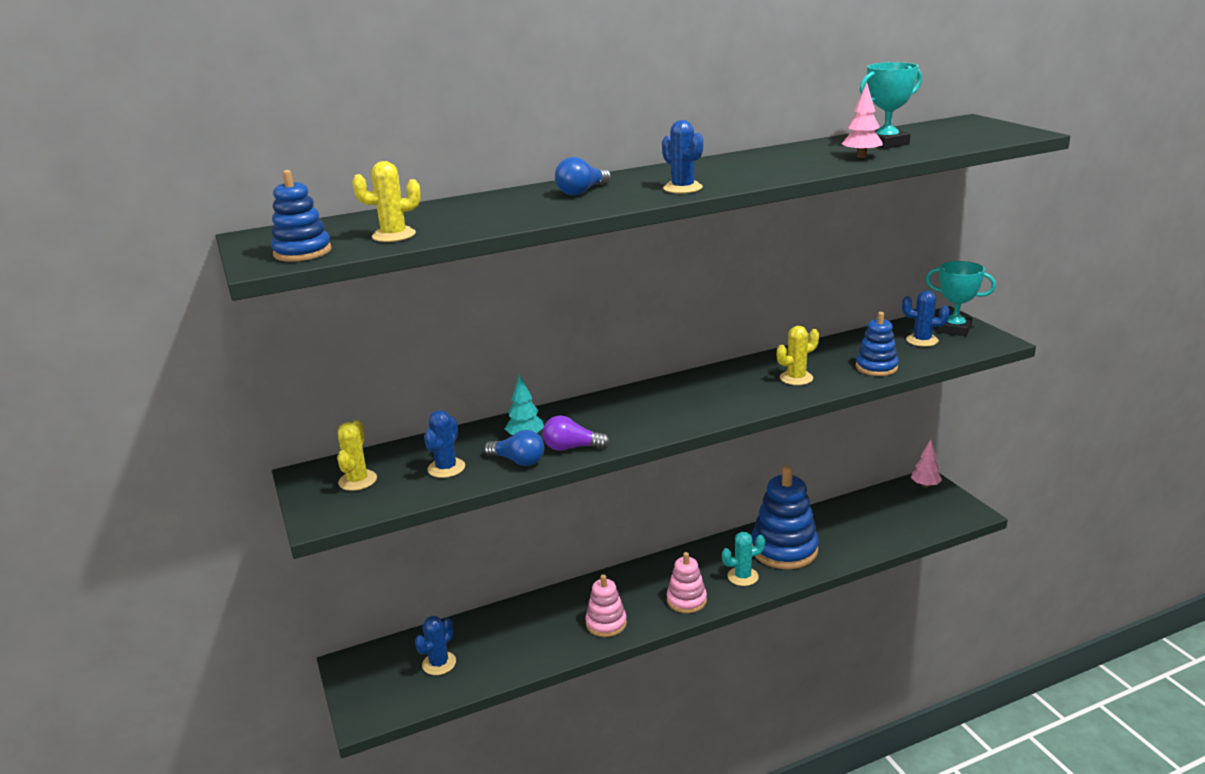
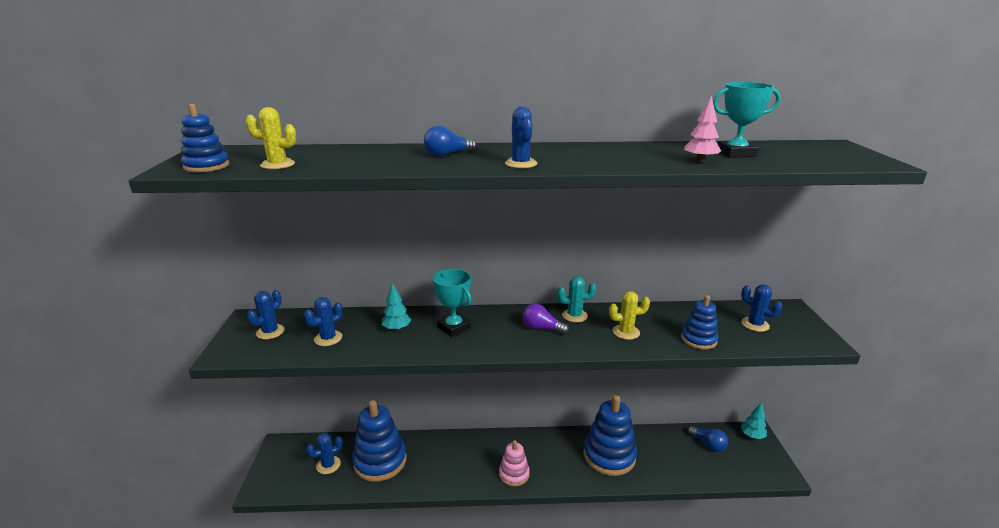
camera: 20 degrees right, 0 degrees up
yellow cactus [337,420,377,491] -> blue cactus [247,290,285,339]
blue light bulb [484,430,544,466] -> blue light bulb moved to [688,426,728,452]
purple light bulb [543,415,610,451] -> purple light bulb moved to [523,303,569,334]
pink stacking toy [585,574,627,637] -> none
turquoise cactus [722,532,765,586] -> turquoise cactus moved to [557,276,596,322]
pink tree [911,439,942,488] -> turquoise tree [741,402,767,439]
turquoise trophy [926,261,996,336] -> turquoise trophy moved to [433,269,472,337]
none -> blue stacking toy [352,400,407,482]

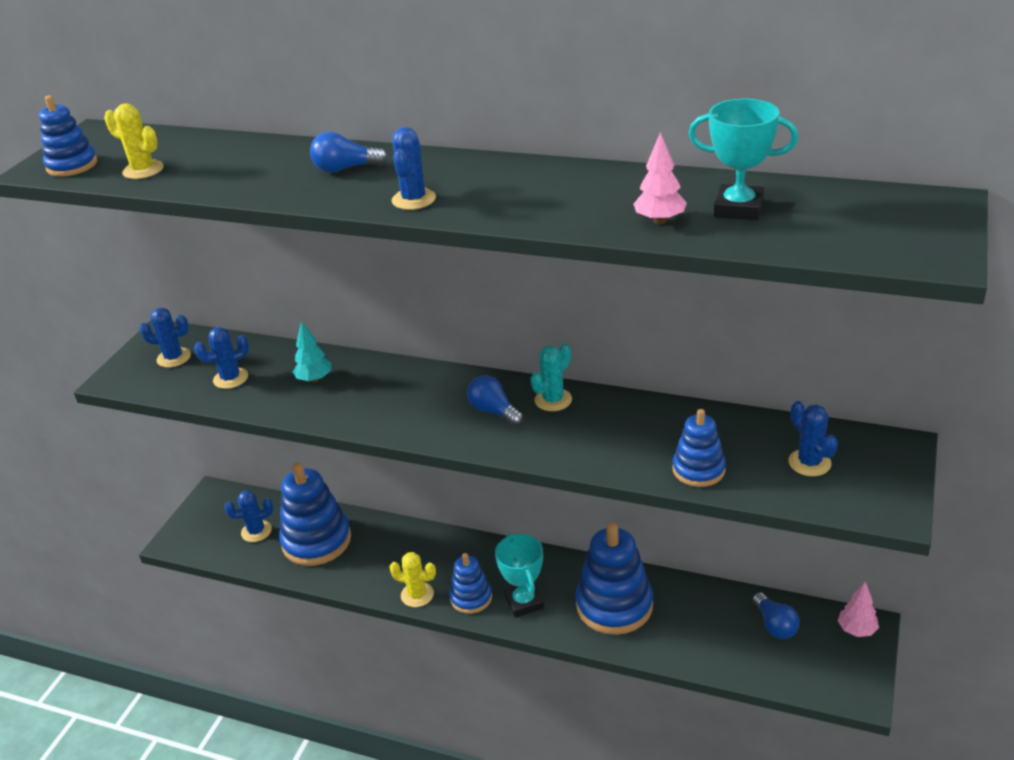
camera: 25 degrees right, 10 degrees up
blue cactus [247,290,285,339] -> blue cactus turned 45 degrees clockwise [140,308,191,368]
turquoise trophy [433,269,472,337] -> turquoise trophy moved to [495,534,544,618]
pink stacking toy [499,440,530,486] -> blue stacking toy [449,553,492,614]
purple light bulb [523,303,569,334] -> blue light bulb [467,375,523,426]
turquoise cactus [557,276,596,322] -> turquoise cactus turned 75 degrees counterclockwise [530,343,572,411]
yellow cactus [609,291,650,340] -> yellow cactus moved to [389,552,436,607]
turquoise tree [741,402,767,439] -> pink tree [838,582,879,637]

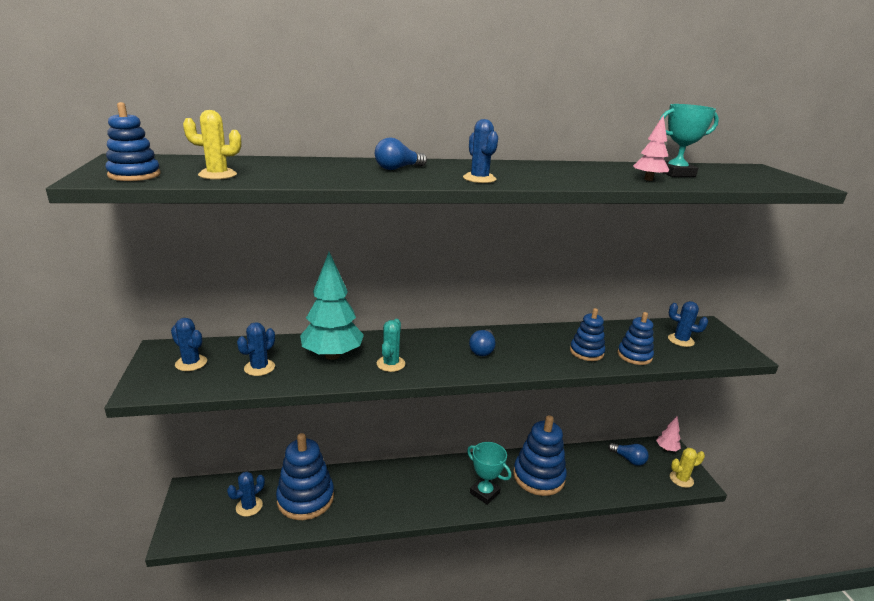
camera: 35 degrees left, 10 degrees down
blue cactus [140,308,191,368] -> blue cactus turned 60 degrees clockwise [171,318,207,371]
turquoise tree [293,321,331,382] -> turquoise tree [300,252,364,360], size x2.00
yellow cactus [389,552,436,607] -> yellow cactus moved to [670,448,705,488]
blue stacking toy [449,553,492,614] -> blue stacking toy moved to [570,308,605,361]
blue light bulb [467,375,523,426] -> blue light bulb turned 90 degrees counterclockwise [469,329,496,356]
turquoise cactus [530,343,572,411] -> turquoise cactus moved to [377,319,405,372]

